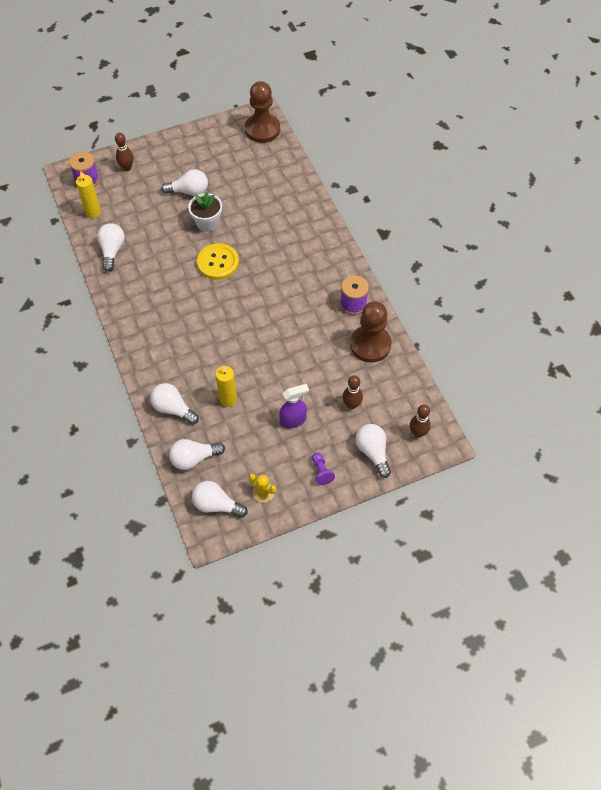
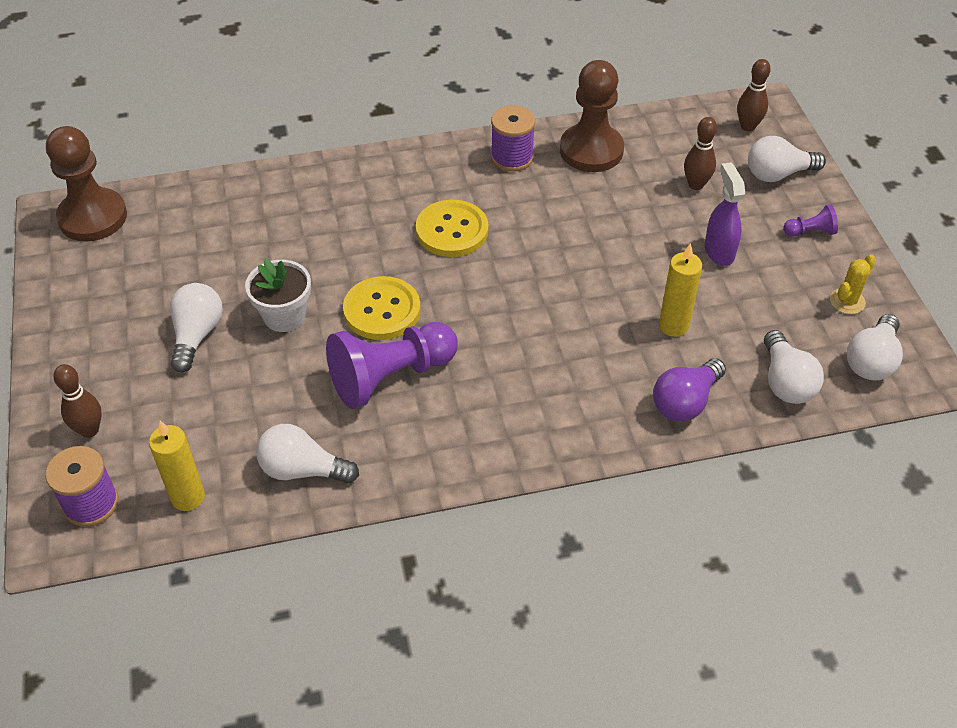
camera: 80 degrees left, 10 degrees down
white light bulb [150,383,199,425] -> purple light bulb [653,358,726,422]
none -> purple pawn [326,322,458,409]
none -> yellow button [416,200,488,257]

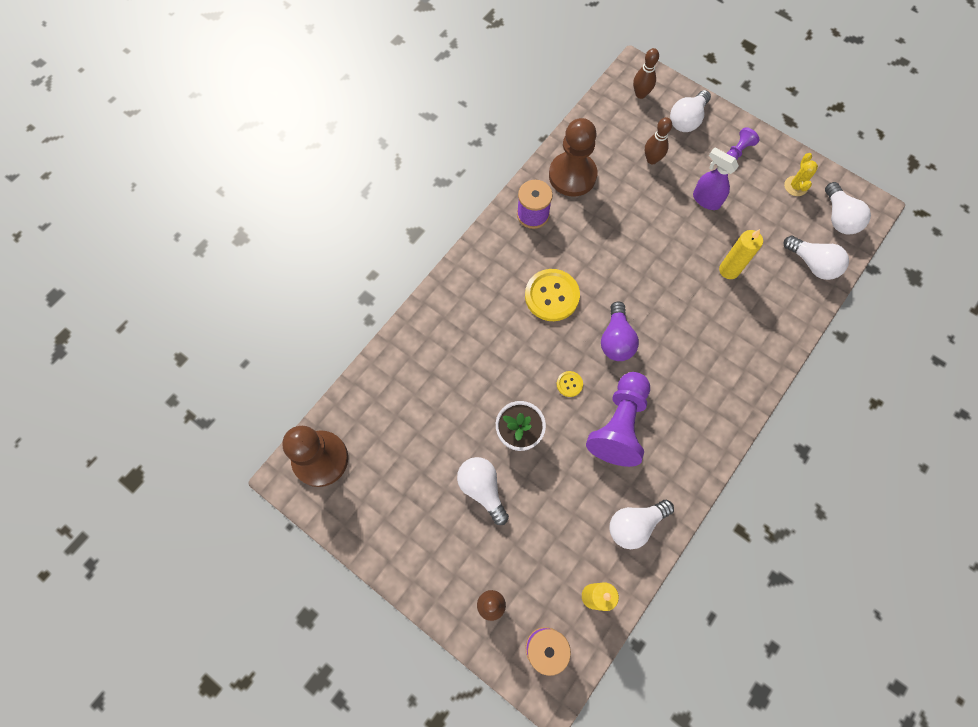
camera: 40 degrees left, 20 degrees up
yellow button [343,276,421,340] -> yellow button [557,371,583,397], size x0.46
purple light bulb [653,358,726,422] -> purple light bulb moved to [601,301,639,361]

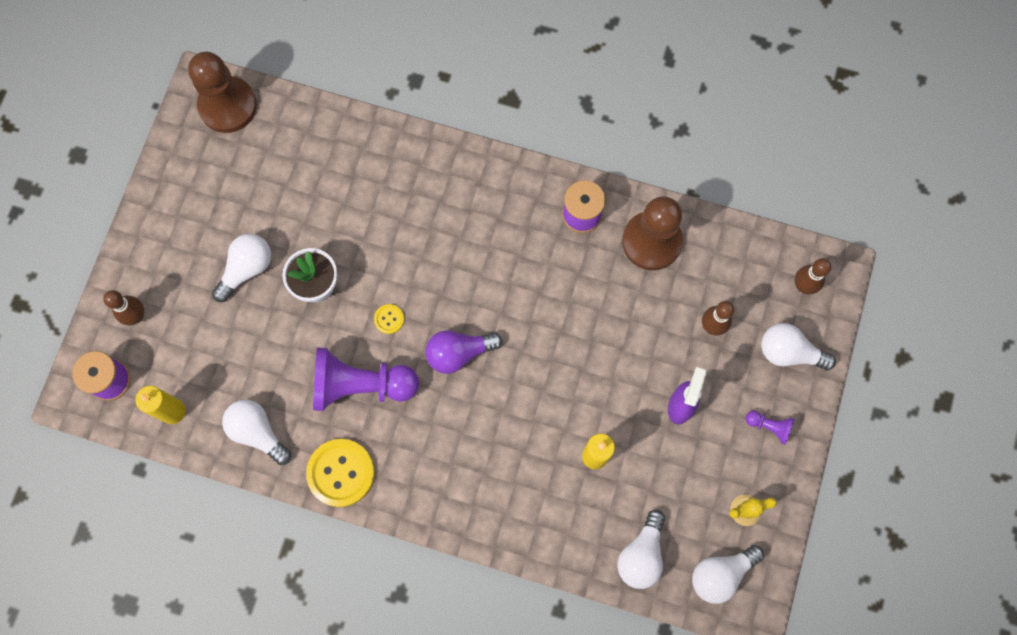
camera: 70 degrees right, 5 degrees up
yellow button [525,269,580,321] -> yellow button moved to [306,439,375,507]

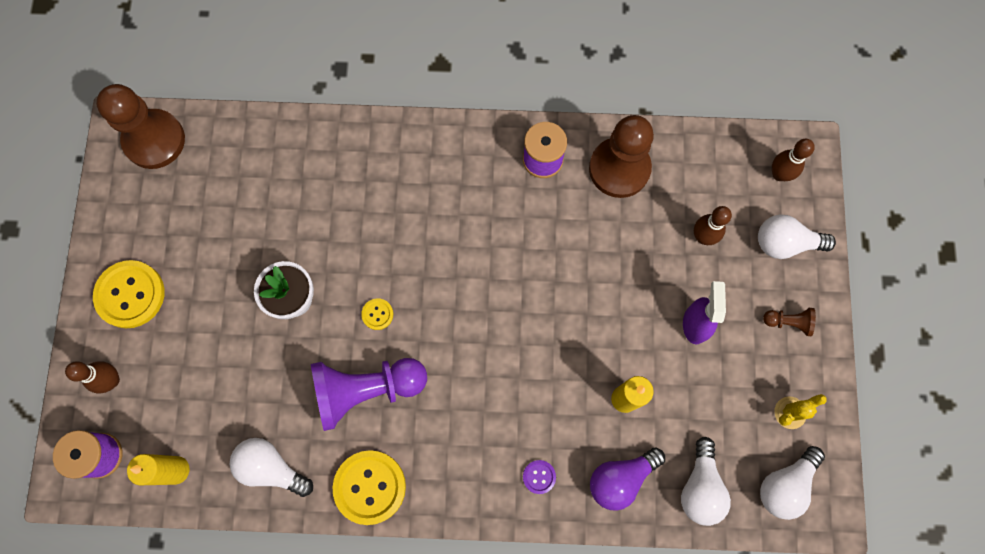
camera: 15 degrees left, 0 degrees up
white light bulb [212,234,271,302] -> none
purple light bulb [425,330,502,374] -> purple light bulb moved to [590,448,665,511]
purple pawn [745,411,795,445] -> brown pawn [763,308,816,336]
none -> yellow button [93,260,165,328]
none -> purple button [523,460,556,494]

